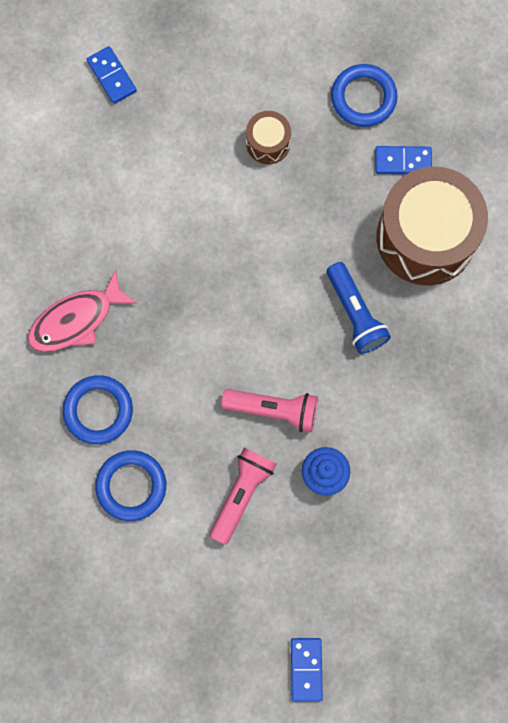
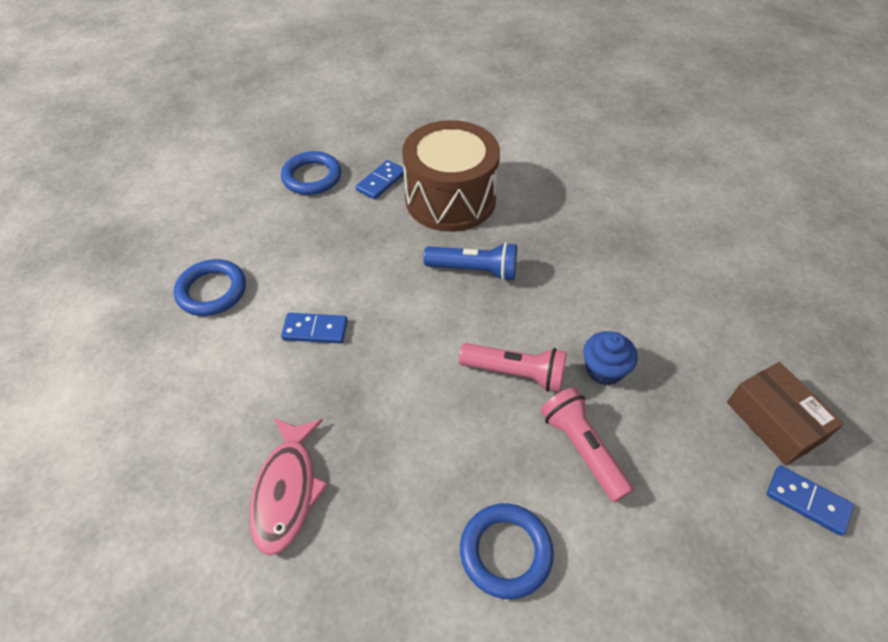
camera: 55 degrees left, 25 degrees down
blue ring [63,375,133,444] -> blue ring moved to [174,259,246,316]
blue domino [86,46,137,104] -> blue domino moved to [281,313,348,344]
pink flashlight [221,389,318,432] -> pink flashlight turned 60 degrees clockwise [459,343,567,392]
brown drum [246,111,291,164] -> none
none -> brown box [727,362,844,466]

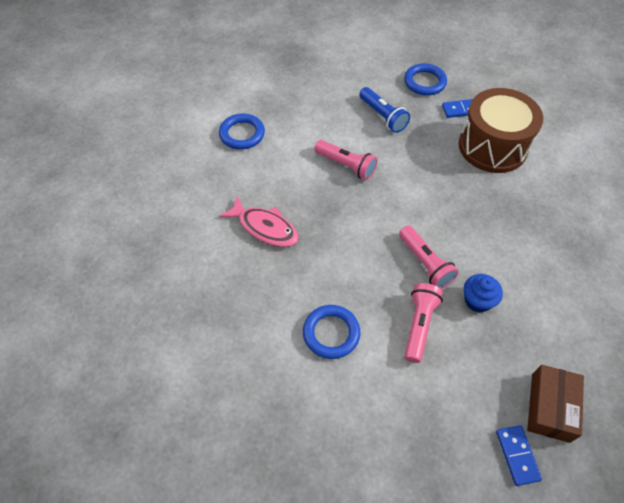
camera: 45 degrees right, 5 degrees up
blue ring [174,259,246,316] -> blue ring moved to [219,113,265,150]
pink fish [249,417,328,555] -> pink fish turned 105 degrees counterclockwise [219,196,299,247]
blue domino [281,313,348,344] -> pink flashlight [314,140,378,180]
blue flashlight [423,242,517,281] -> blue flashlight moved to [359,87,410,133]

